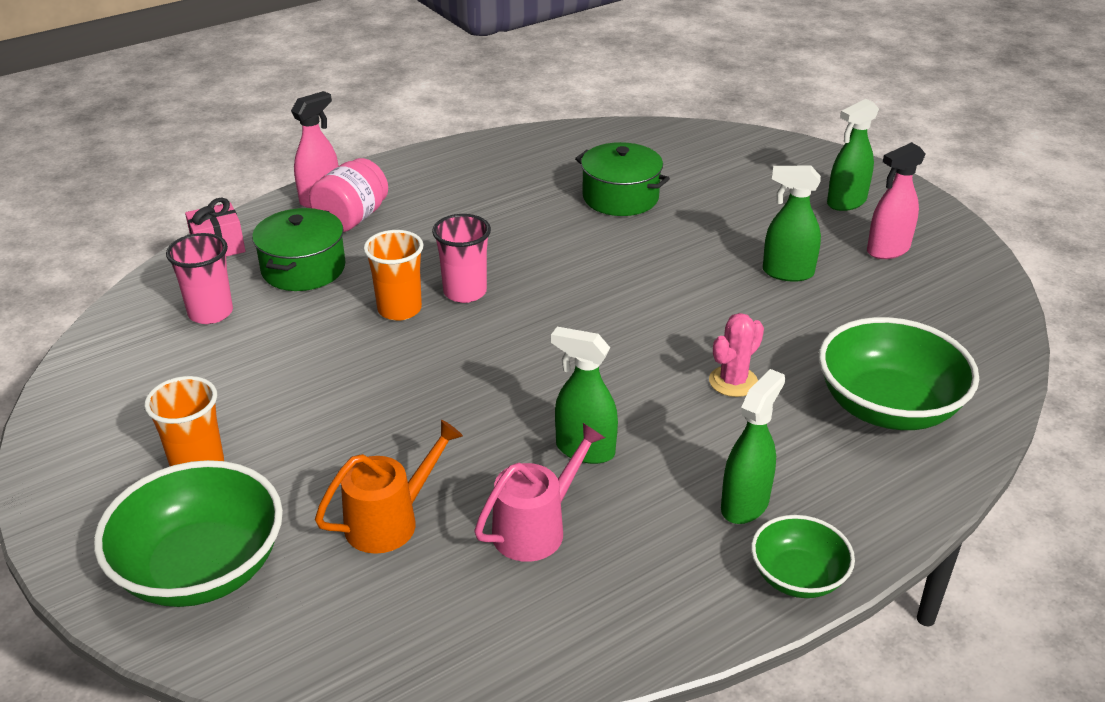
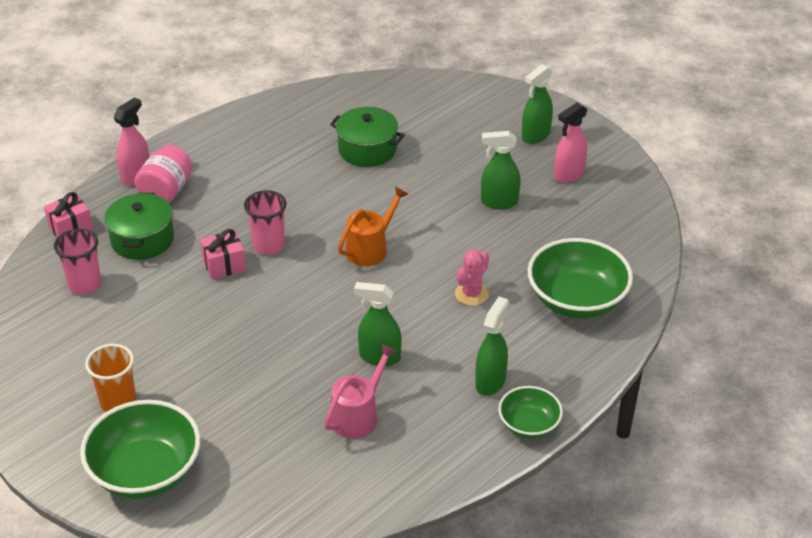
camera: 10 degrees left, 5 degrees up
orange watering can [315,420,463,554] -> orange watering can moved to [338,186,408,266]
orange cup [364,230,423,321] -> pink gift [201,229,246,280]

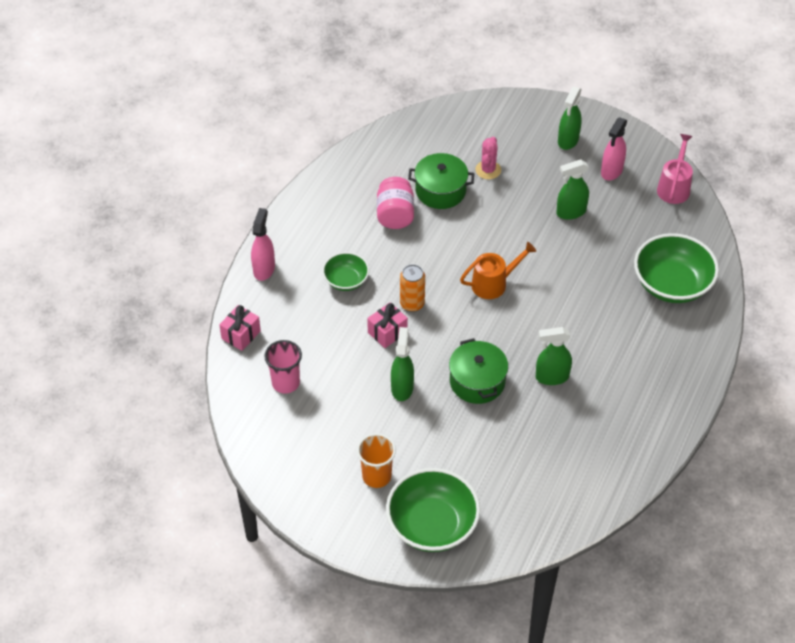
camera: 20 degrees left, 10 degrees up
green pot [104,192,174,260] -> green pot moved to [449,338,508,404]
pink jar [134,145,192,203] -> pink jar moved to [377,177,414,229]
pink cup [244,190,287,255] -> orange can [400,264,425,312]
pink watering can [324,344,397,439] -> pink watering can moved to [657,134,693,204]
orange watering can [338,186,408,266] -> orange watering can turned 45 degrees clockwise [460,242,536,299]
pink cactus [455,250,489,306] -> pink cactus moved to [475,137,501,180]
green spray bottle [475,297,509,396] -> green spray bottle moved to [391,327,414,401]
green bowl [498,386,563,439] -> green bowl moved to [322,252,369,291]

